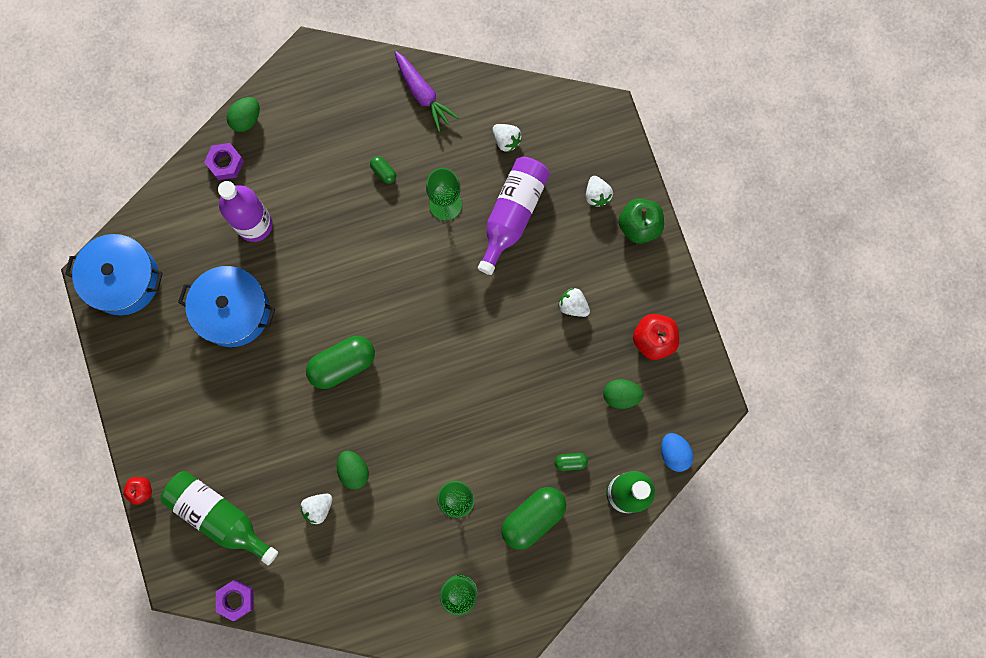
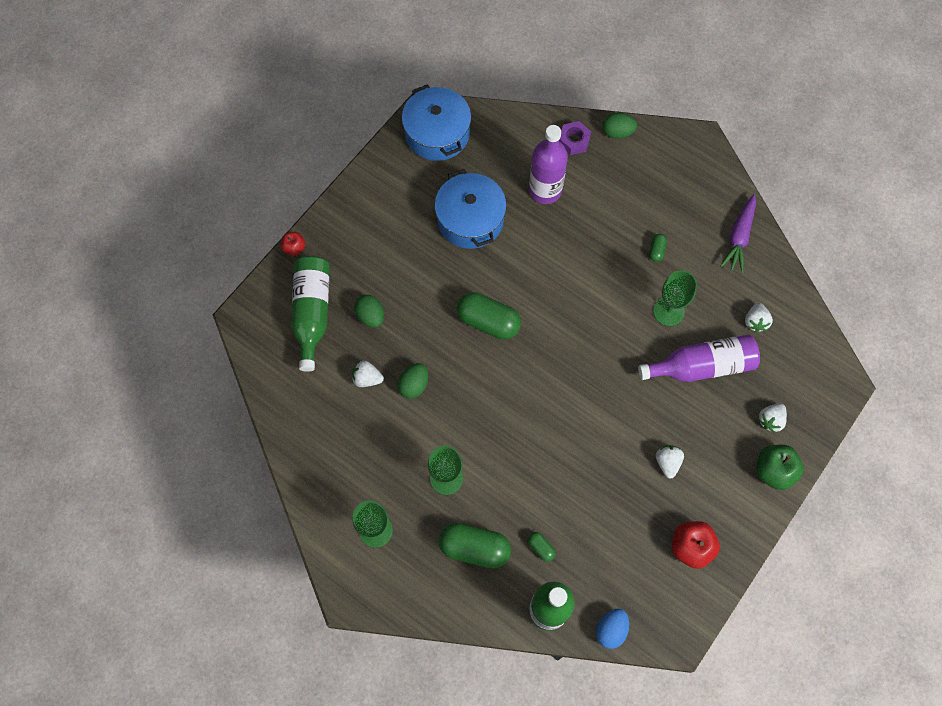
camera: 55 degrees right, 10 degrees down
purple nut [216,580,254,621] -> none
green egg [603,379,643,409] -> green egg moved to [354,295,384,328]

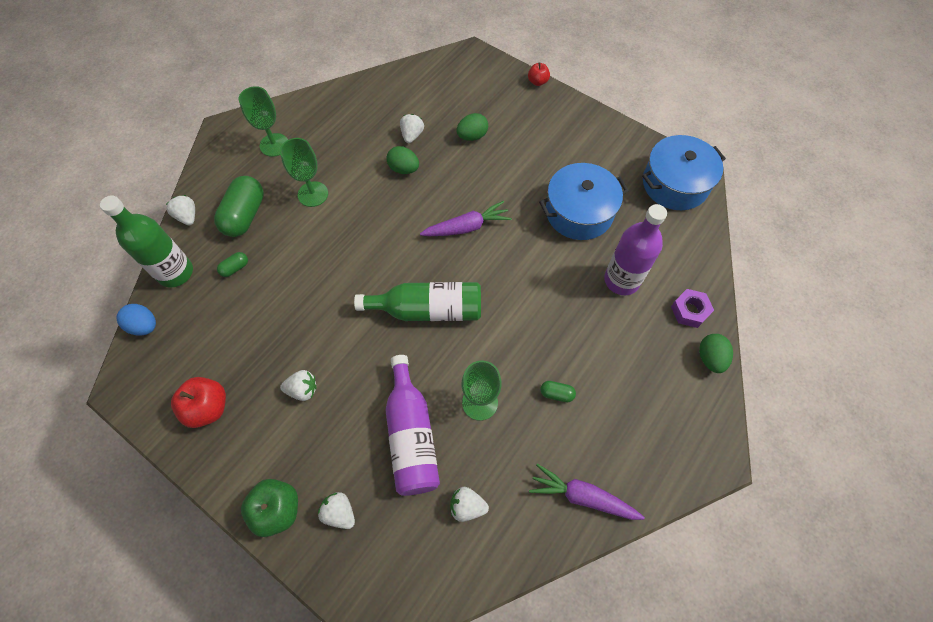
camera: 90 degrees right, 5 degrees down
green bottle [291,256,330,372] -> green bottle moved to [354,282,481,321]
green capsule [457,292,521,340] -> purple carrot [420,201,512,236]
none -> white strawberry [166,195,195,225]

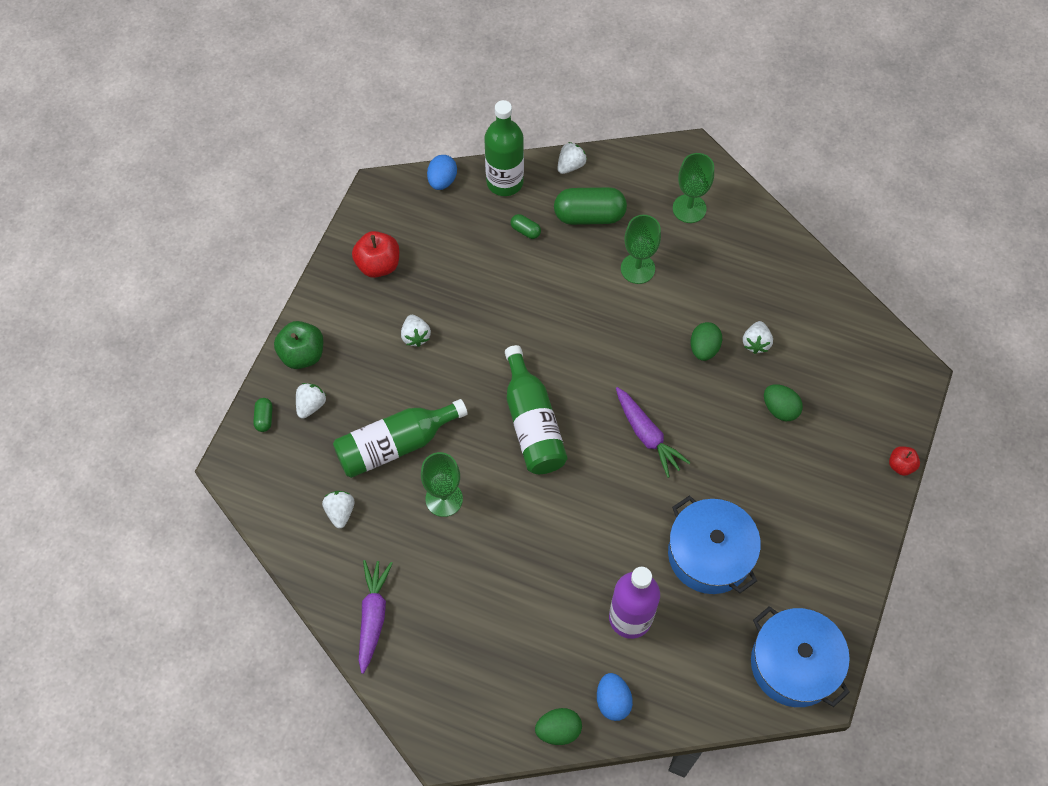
camera: 75 degrees right, 0 degrees up
purple bottle [385,355,440,496] -> green bottle [333,399,468,478]
white strawberry [400,114,424,143] -> white strawberry turned 105 degrees clockwise [743,321,773,354]
green capsule [540,381,576,402] -> green capsule moved to [253,398,273,432]
purple nut [671,289,714,328] -> blue egg [597,673,633,721]

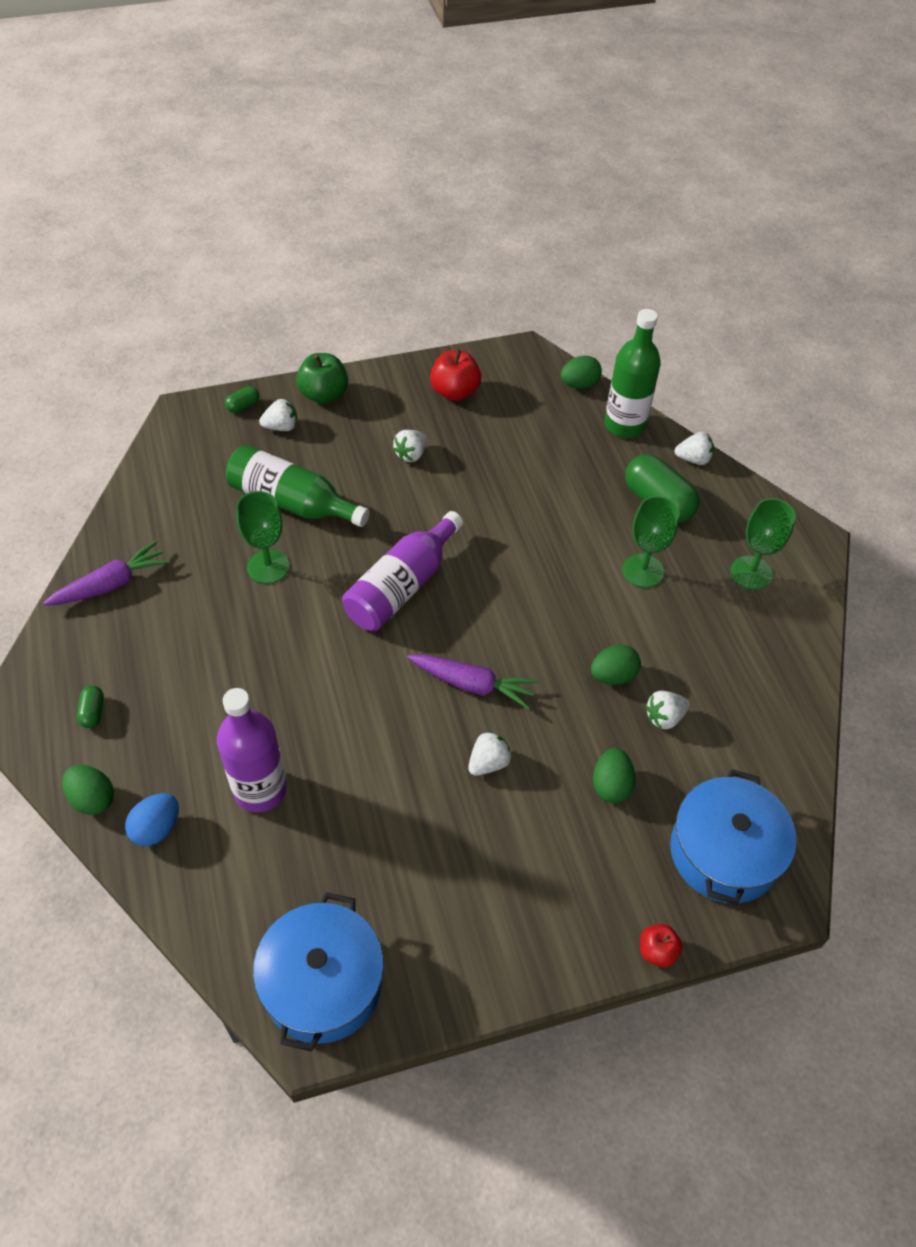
camera: 50 degrees right, 10 degrees down
white strawberry [322,491,355,529] -> white strawberry moved to [468,731,512,776]
blue egg [427,155,457,190] -> green egg [561,356,602,389]
green bottle [505,345,568,474] -> purple bottle [342,511,463,631]
green capsule [511,214,541,239] -> green capsule moved to [77,685,104,728]
purple carrot [616,387,691,478] -> purple carrot turned 90 degrees counterclockwise [407,654,539,709]
blue pot [668,496,761,594] -> blue pot moved to [670,769,796,905]

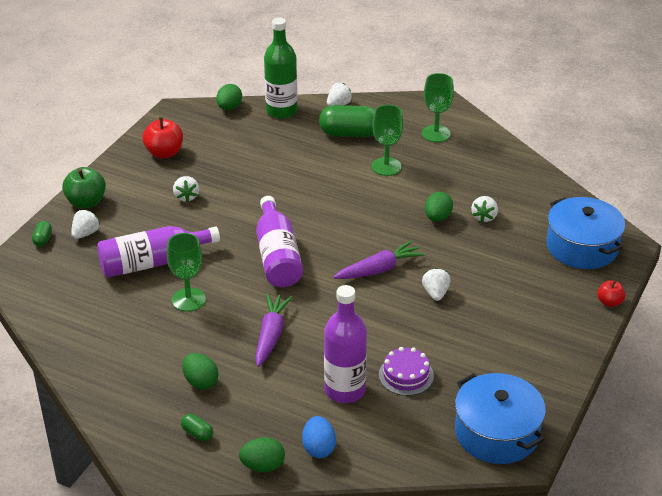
camera: 45 degrees left, 15 degrees down
purple carrot [43,541,170,606] -> purple carrot moved to [255,293,292,367]
green bottle [226,445,370,527] -> purple bottle [97,226,220,277]
green egg [593,748,636,803] -> green egg moved to [182,353,219,389]
none -> purple cake [379,347,434,396]

